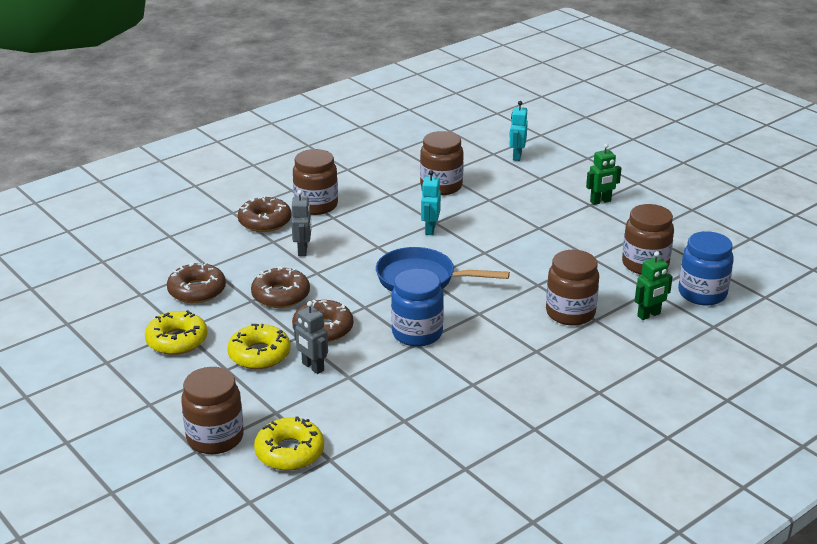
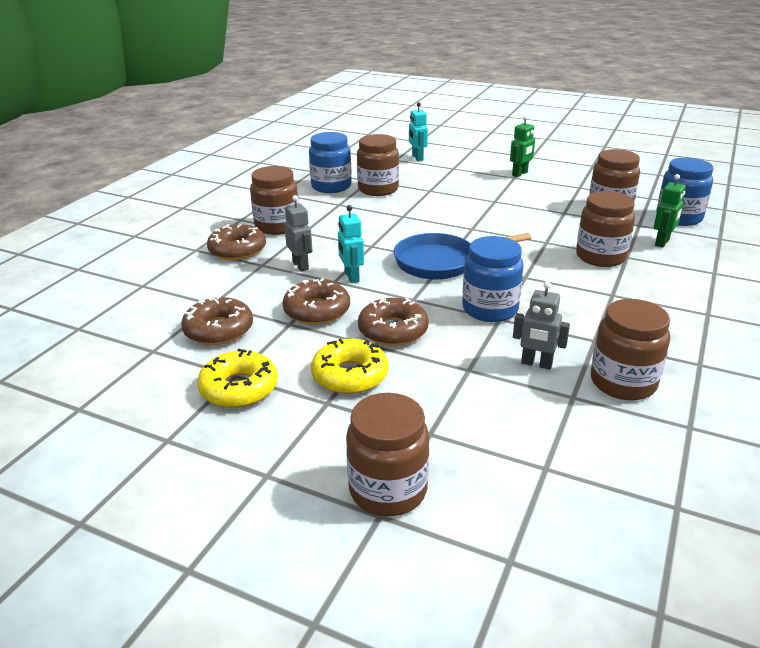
camera: 25 degrees left, 0 degrees up
yellow donut [254,416,324,470] -> none
grey robot [294,301,328,374] -> grey robot moved to [513,281,570,370]
turquoise robot [421,170,441,235] -> turquoise robot moved to [338,205,364,283]
none -> blue jar [309,132,352,193]
none -> brown jar [591,299,670,400]

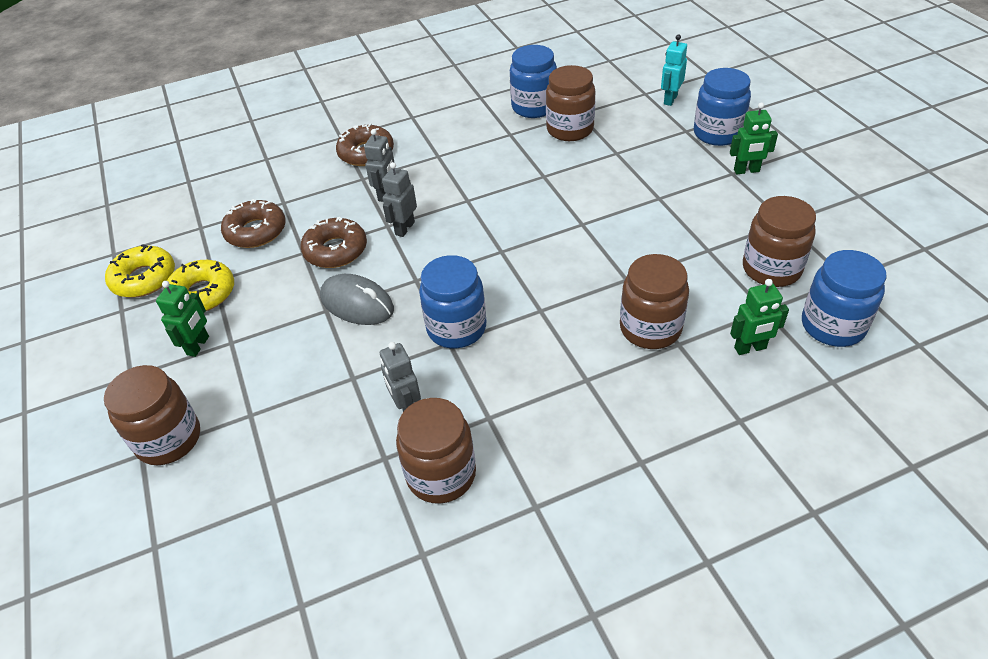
camera: 45 degrees right, 15 degrees up
brown jar [250,166,299,235] -> none
yellow donut [311,339,389,394] -> yellow donut moved to [105,244,175,298]
turquoise robot [338,205,364,283] -> grey robot [382,162,417,237]
brown donut [358,298,429,346] -> grey mouse [320,274,394,325]
blue pan [394,233,532,280] -> none
none -> green robot [156,281,209,357]
none -> blue jar [694,68,751,146]

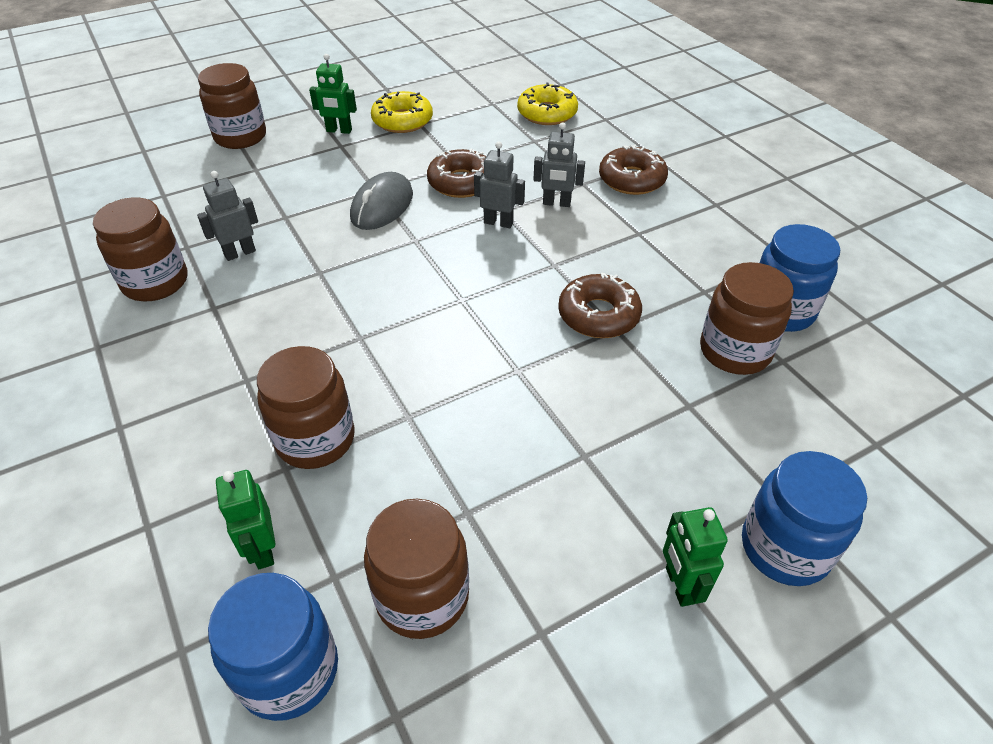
camera: 80 degrees right, 0 degrees up
yellow donut [105,244,175,298] -> yellow donut moved to [517,83,578,125]
brown donut [221,199,286,248] -> brown donut moved to [558,273,642,338]
blue jar [419,255,486,348] -> none
turquoise robot [661,35,687,106] -> none

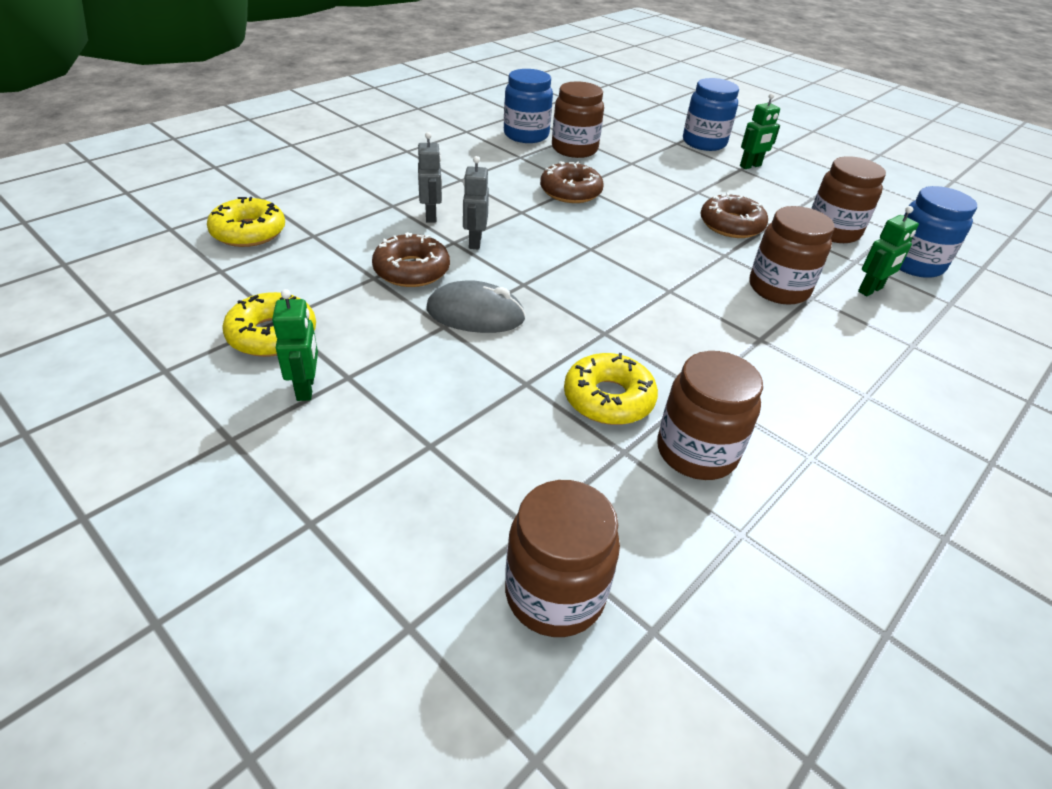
camera: 110 degrees left, 5 degrees down
grey robot [197,171,258,261] -> yellow donut [564,353,658,425]
brown jar [198,63,266,149] -> brown jar moved to [505,480,620,637]
brown donut [599,144,668,195] -> brown donut moved to [700,193,768,238]

